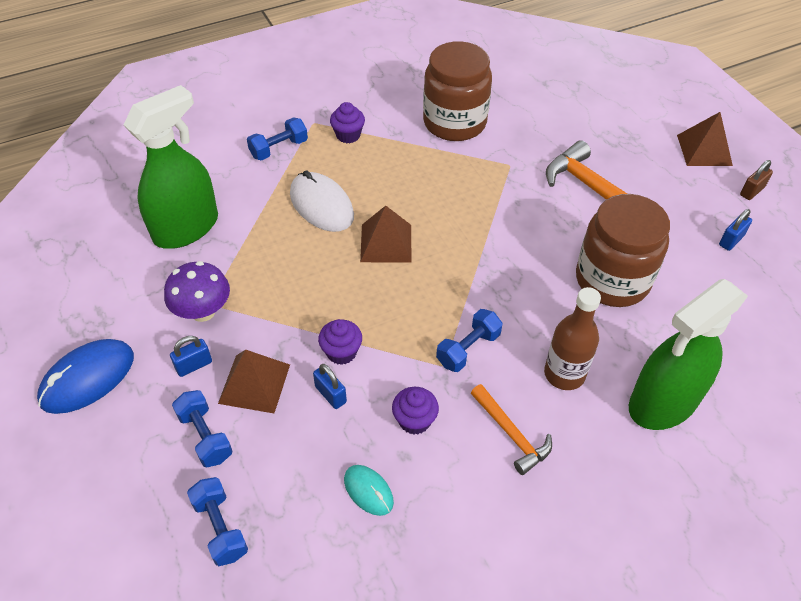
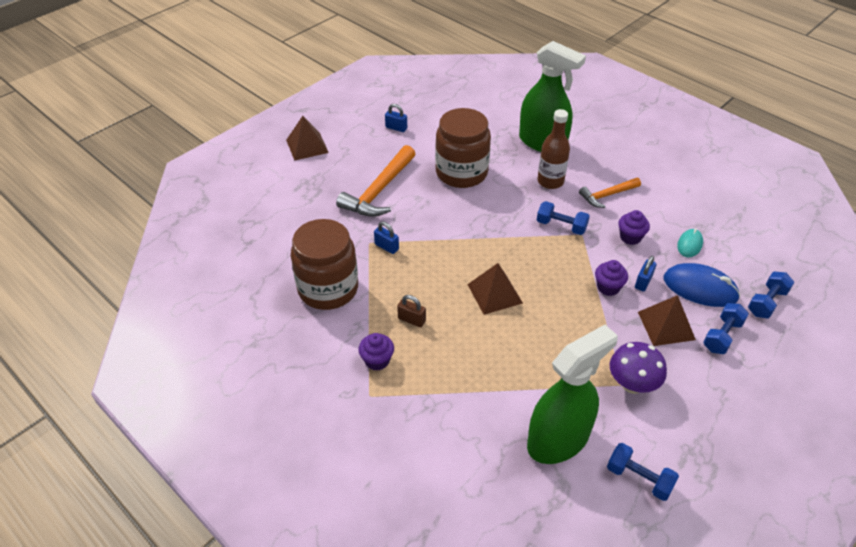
camera: 110 degrees left, 5 degrees down
blue mouse [37,339,134,414] -> blue mouse moved to [664,263,740,307]
green spray bottle [124,85,218,249] -> green spray bottle turned 120 degrees clockwise [527,325,618,464]
blue padlock [170,336,212,377] -> blue padlock moved to [374,222,399,254]
blue dumbbell [247,117,308,161] -> blue dumbbell moved to [607,443,679,501]
white mouse [290,170,354,232] -> none
orange hammer [471,384,552,475] -> orange hammer turned 150 degrees counterclockwise [579,178,641,208]
brown padlock [740,160,773,200] -> brown padlock moved to [397,295,426,327]

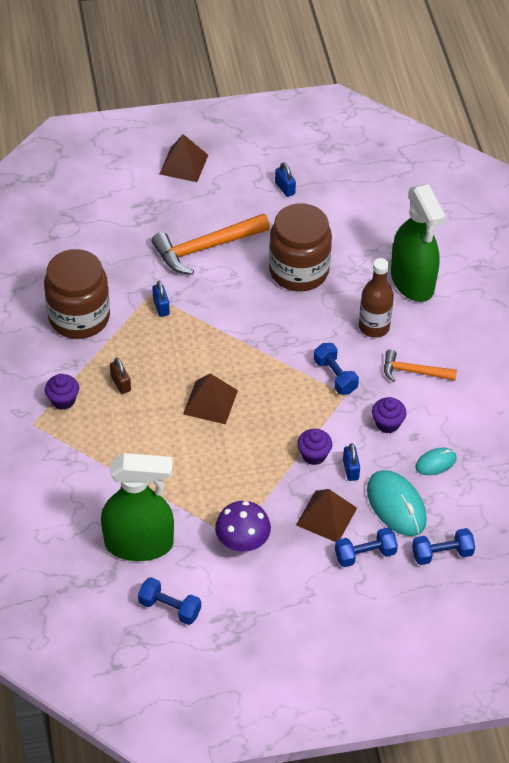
camera: 35 degrees right, 5 degrees up
blue dumbbell [607,443,679,501] -> blue dumbbell turned 45 degrees counterclockwise [138,577,201,625]
blue padlock [635,256,656,292] -> blue padlock turned 75 degrees counterclockwise [343,443,360,481]
blue mouse [664,263,740,307] -> turquoise mouse [367,470,427,536]

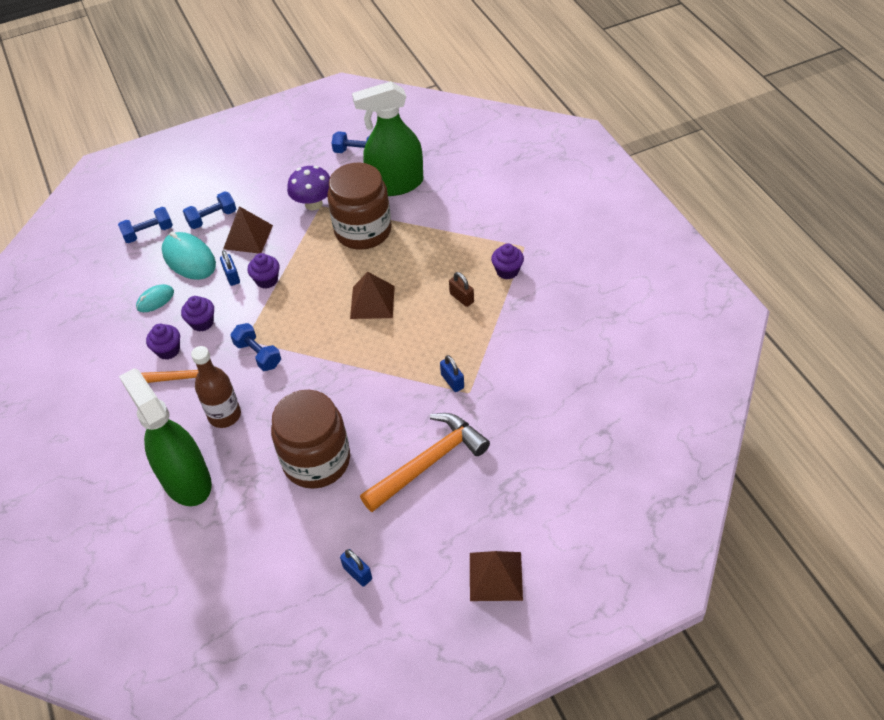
camera: 170 degrees right, 0 degrees up
brown jar [44,249,110,339] -> brown jar moved to [327,163,392,250]
none -> purple cupcake [146,324,180,360]

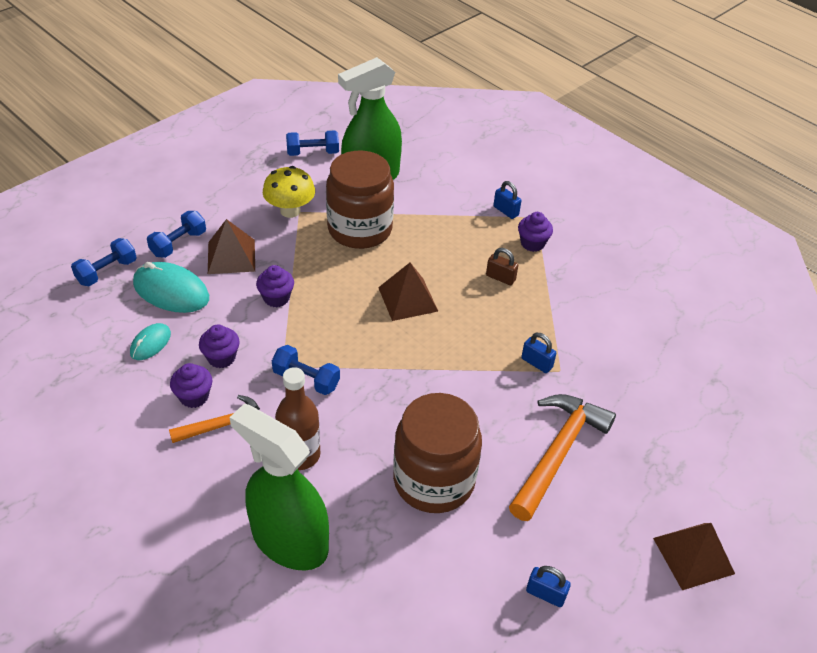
camera: 25 degrees left, 5 degrees down
blue padlock [220,250,240,286] -> blue padlock moved to [494,181,521,219]
purple mushroom [287,166,330,210] -> yellow mushroom [263,166,315,218]

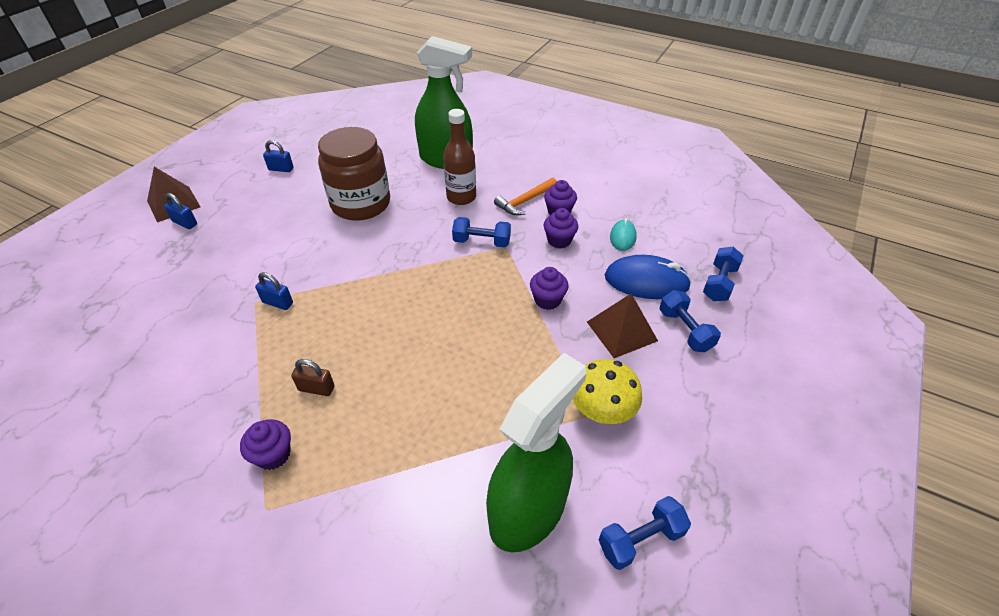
camera: 165 degrees right, 0 degrees up
turquoise mouse [133,262,209,313] -> blue mouse [605,255,692,299]
blue dumbbell [147,211,206,258] -> blue dumbbell turned 45 degrees counterclockwise [660,290,721,352]
brown jar [326,151,394,249] -> none
brown pyramid [378,263,438,321] -> none
blue padlock [494,181,521,219] -> blue padlock moved to [164,193,197,229]
orange hammer [509,394,616,521] -> none

